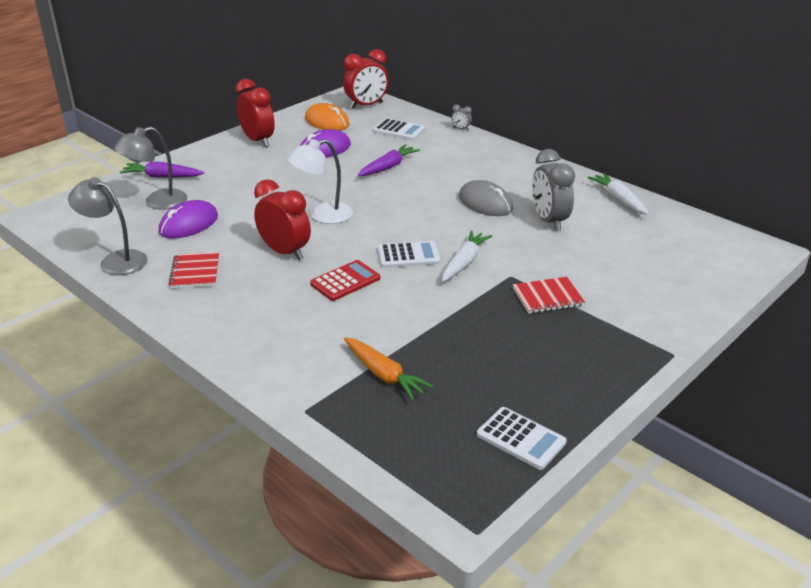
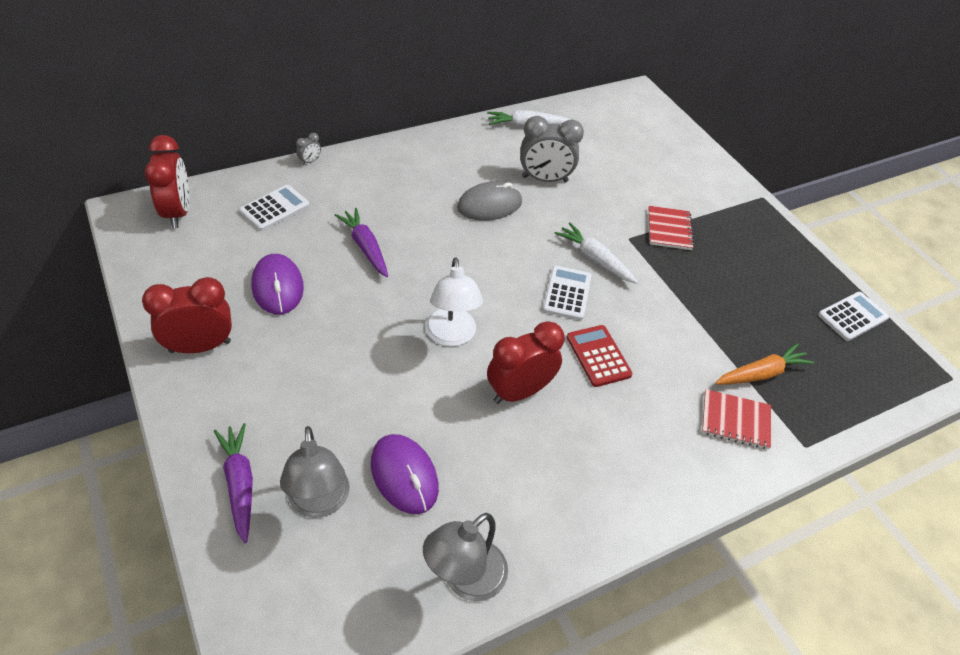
camera: 75 degrees left, 15 degrees up
purple carrot [120,161,204,178] -> purple carrot turned 135 degrees clockwise [214,423,253,543]
red notebook [168,252,219,288] -> red notebook moved to [702,389,771,449]
orange mouse [305,103,350,131] -> none

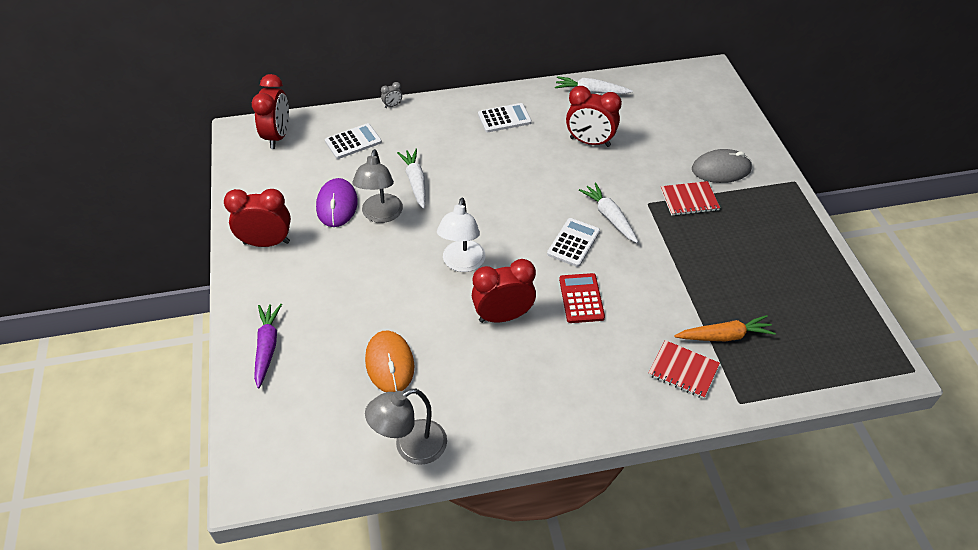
camera: 20 degrees right, 0 degrees up
grey lamp [280,426,350,518] -> grey lamp moved to [352,149,403,223]
purple carrot [335,208,388,277] -> white carrot [397,149,425,209]
purple mouse [371,434,439,514] -> orange mouse [365,331,415,392]
grey mouse [457,181,522,221] -> grey mouse moved to [692,149,752,183]
grey clock [520,116,584,183] -> red clock [566,86,622,147]
red notebook [648,206,694,250] -> red notebook turned 60 degrees clockwise [661,181,720,216]
white calculator [818,292,889,341] -> white calculator moved to [478,103,532,132]

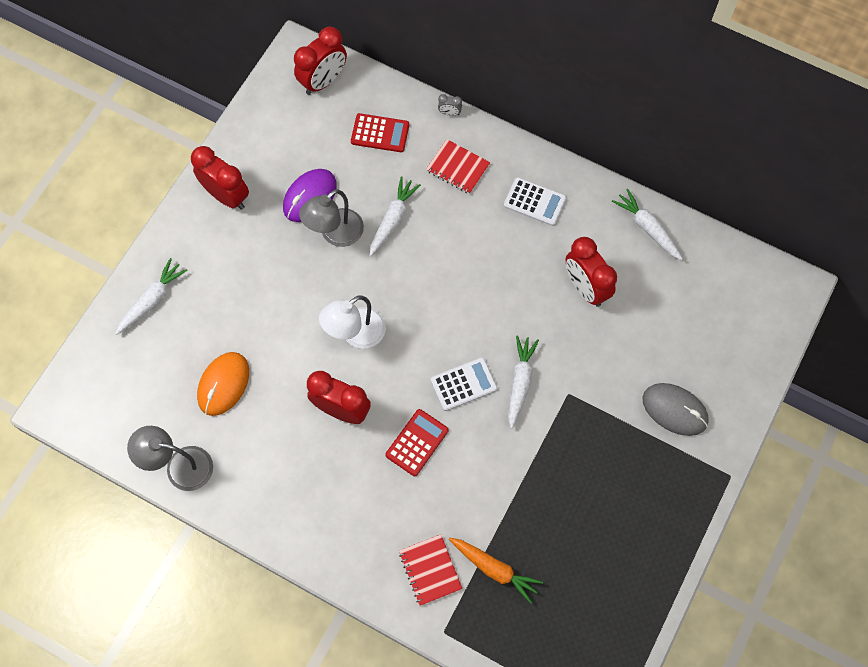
camera: 40 degrees right, 20 degrees up
purple carrot [254,304,282,388] -> white carrot [115,258,188,335]
white calculator [325,123,382,159] -> red calculator [351,113,409,152]
red notebook [661,181,720,216] -> red notebook moved to [426,139,490,194]

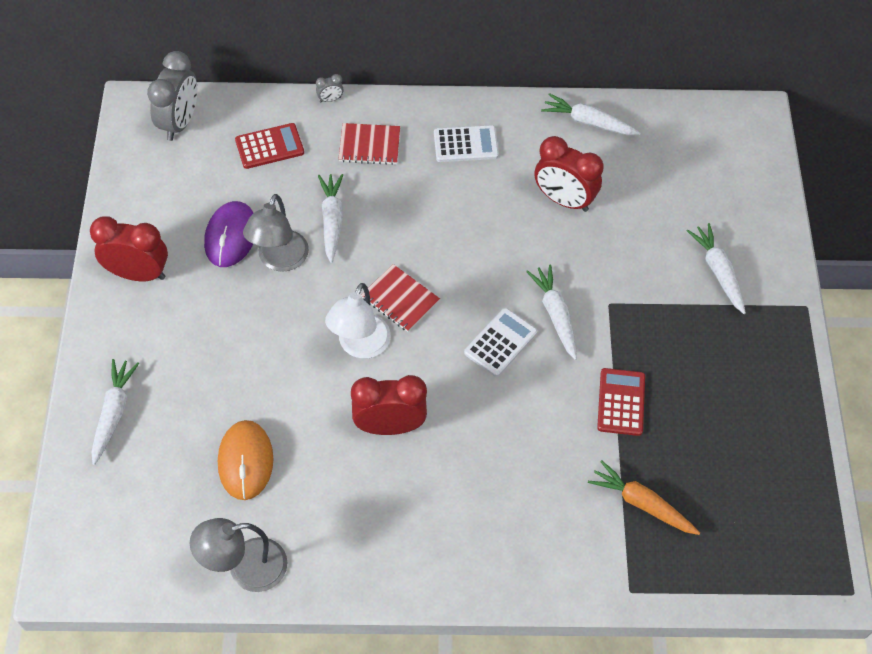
camera: 30 degrees left, 10 degrees down
red clock [294,26,347,95] -> grey clock [147,51,197,141]
red calculator [385,409,449,476] -> red calculator moved to [597,368,645,436]
red notebook [399,534,462,606] -> red notebook moved to [361,264,440,332]
orange carrot [449,538,543,604] -> orange carrot turned 150 degrees counterclockwise [588,460,700,535]
grey mouse [643,383,709,436] -> white carrot [687,223,746,314]

